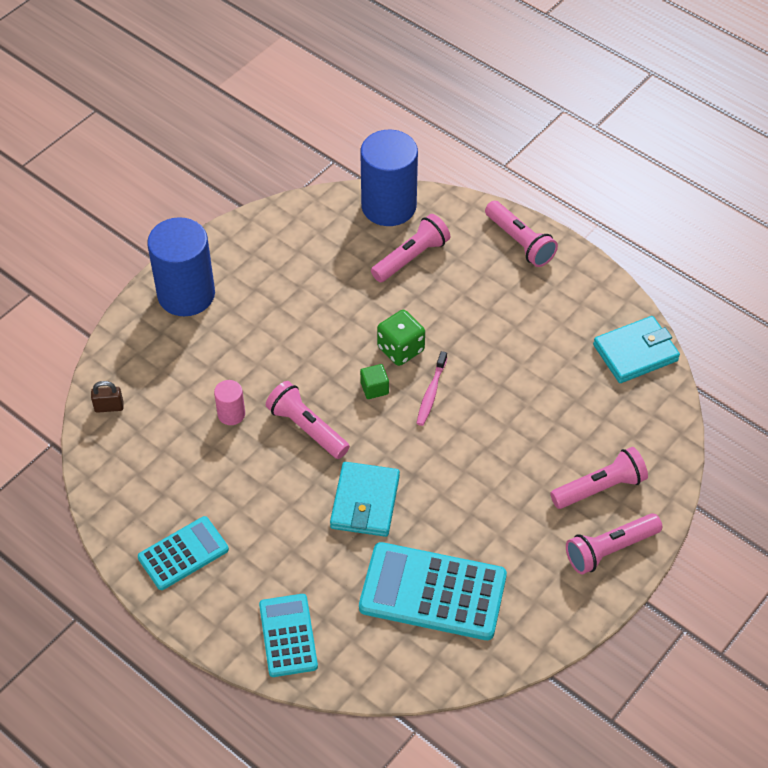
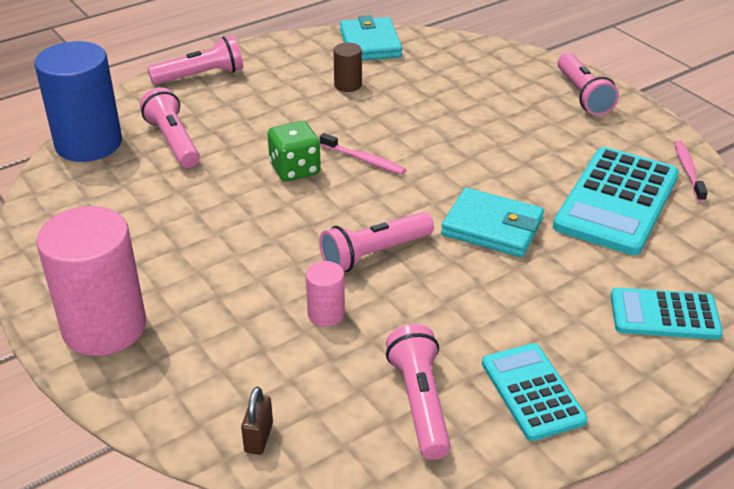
camera: 75 degrees left, 15 degrees down
blue cylinder [147,217,215,316] -> pink cylinder [36,206,146,356]
green cube [360,364,389,399] -> none
pink flashlight [550,447,648,509] -> pink flashlight moved to [386,324,451,460]
none -> brown cylinder [334,43,362,92]
none -> pink toothbrush [674,140,708,202]

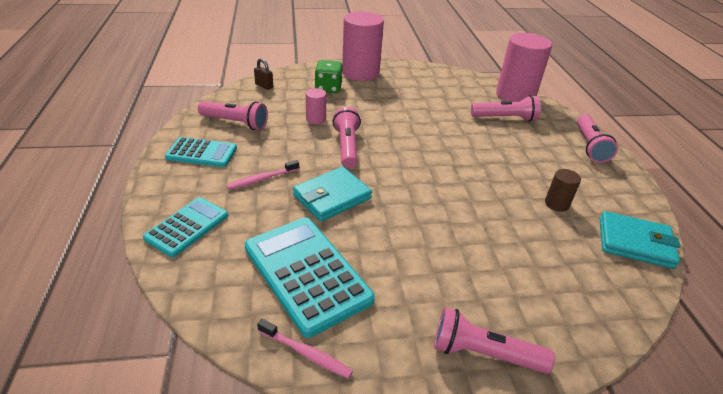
camera: 115 degrees right, 0 degrees up
blue cylinder [35,41,122,162] -> pink cylinder [496,33,552,102]
green dice [267,121,321,181] -> green dice moved to [315,60,343,93]
pink toothbrush [320,133,406,174] -> pink toothbrush moved to [226,160,299,190]

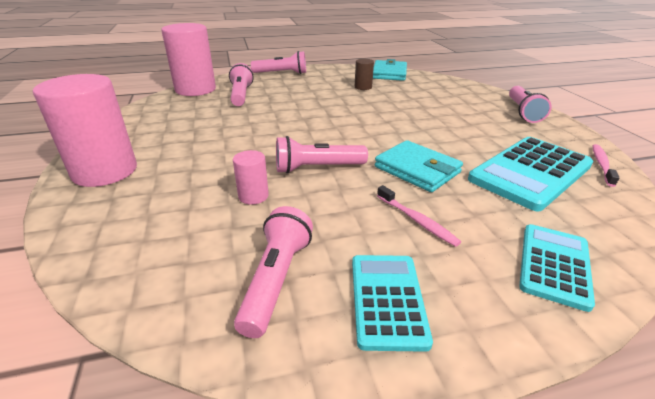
camera: 95 degrees left, 5 degrees down
turquoise calculator [143,197,228,257] -> turquoise calculator turned 90 degrees clockwise [519,224,595,312]
brown padlock [254,58,273,90] -> none
green dice [315,60,343,93] -> none

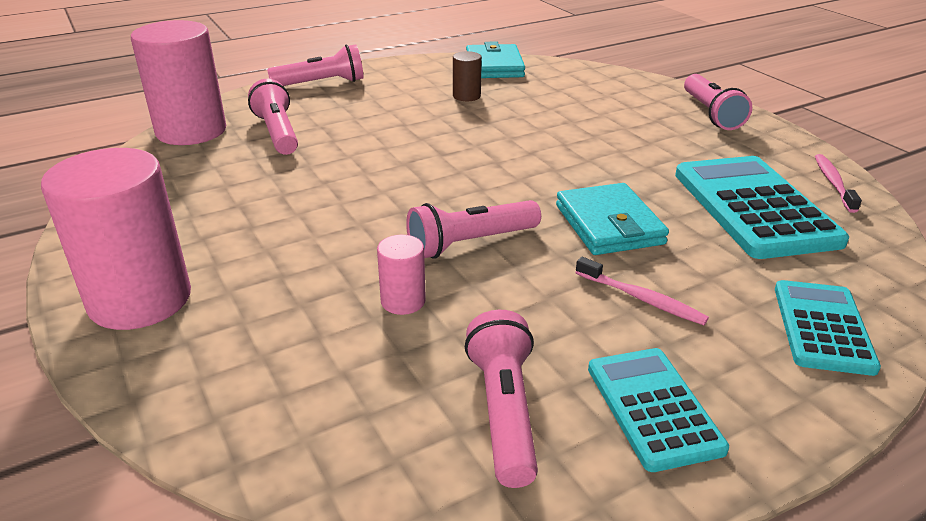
camera: 15 degrees left, 0 degrees up
turquoise wallet [375,140,463,192] -> turquoise wallet turned 45 degrees clockwise [556,183,669,255]
turquoise calculator [468,137,593,211] -> turquoise calculator turned 135 degrees clockwise [675,156,849,259]

